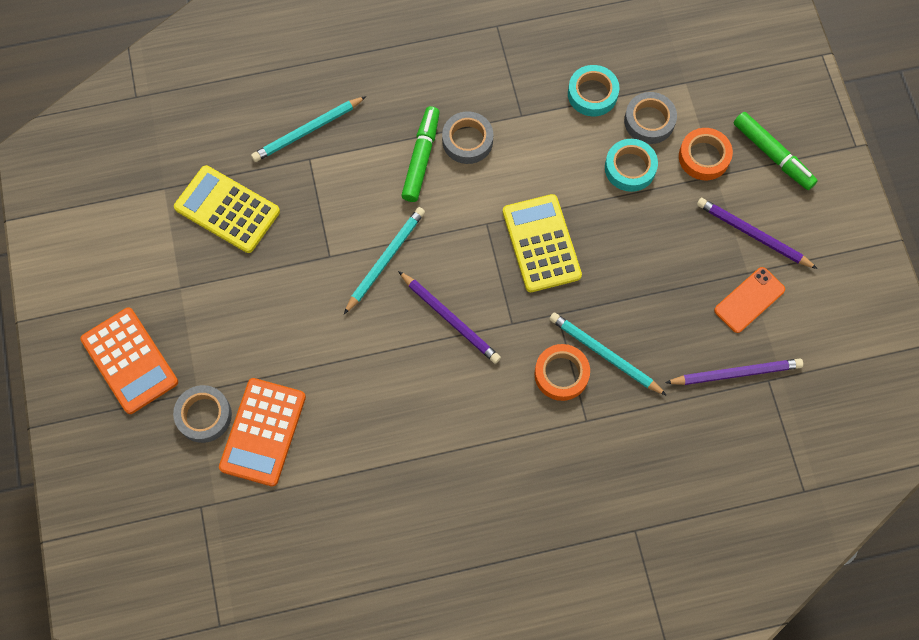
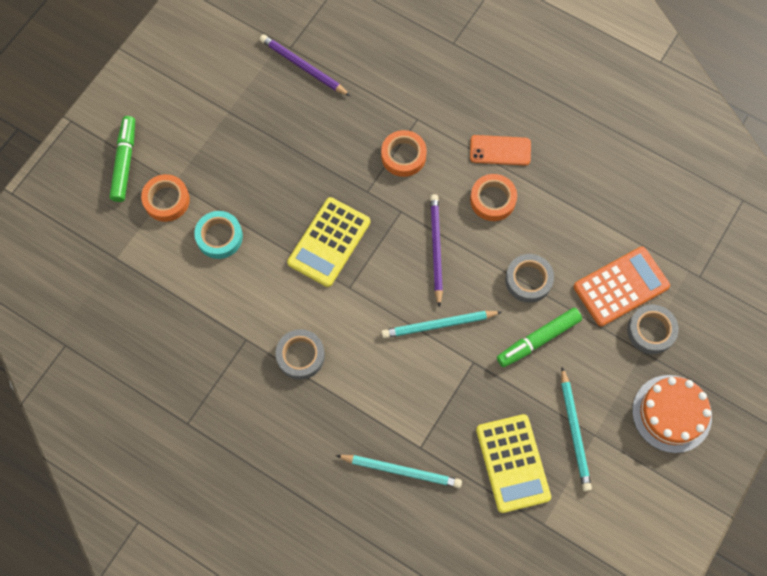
camera: 135 degrees left, 0 degrees up
orange calculator [80,307,178,414] -> orange cake [632,375,712,453]
green marker [401,106,440,202] -> green marker moved to [497,308,582,367]
turquoise pencil [549,313,667,396] -> turquoise pencil moved to [561,367,592,491]
turquoise tape [568,65,619,116] -> none
grey tape [624,92,677,144] -> grey tape moved to [505,254,554,303]
purple pencil [697,198,818,269] -> none
orange phone [714,267,785,333] -> orange phone moved to [470,135,531,166]
none -> orange tape [470,174,517,221]

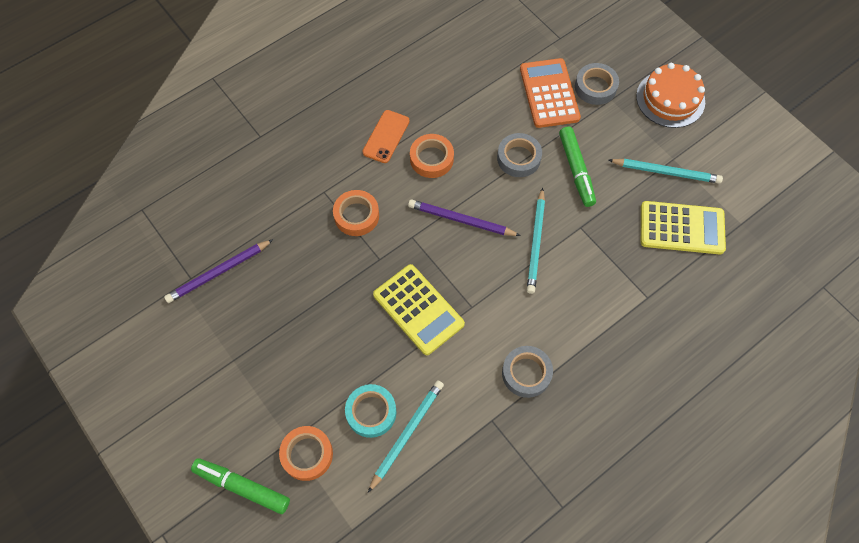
camera: 70 degrees left, 5 degrees down
turquoise pencil [336,455,462,488] -> turquoise pencil moved to [368,380,444,493]

